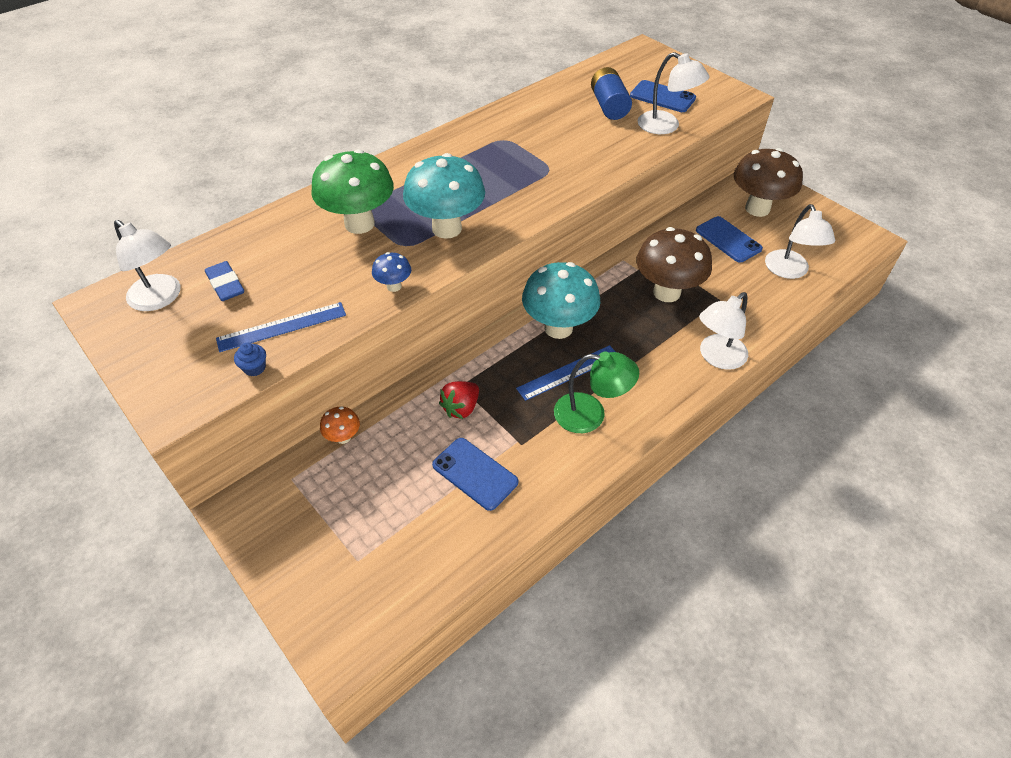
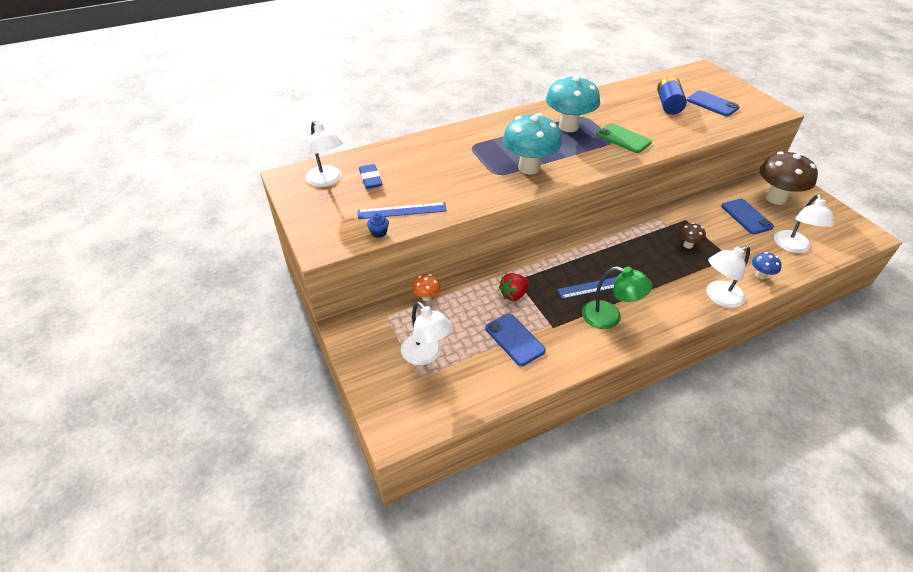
camera: 15 degrees right, 5 degrees down
green mushroom [311,149,394,234] -> none
blue mushroom [372,252,411,292] -> blue mushroom moved to [752,252,782,279]
turquoise mushroom [522,262,600,339] -> turquoise mushroom moved to [546,76,600,132]
brown mushroom [636,227,712,302] -> brown mushroom [679,223,706,249], size x0.46
white lamp [638,52,709,134] -> white lamp moved to [401,302,453,365]
none -> green phone [597,123,652,153]

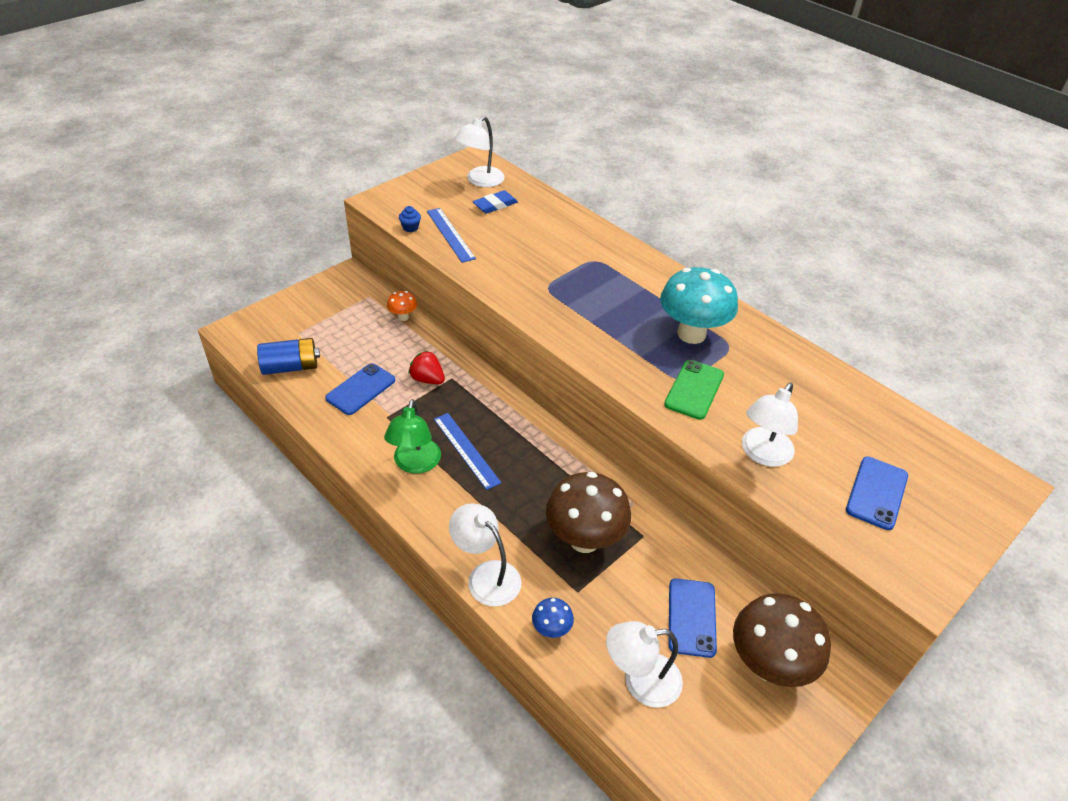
camera: 70 degrees right, 0 degrees up
white lamp [401,302,453,365] -> white lamp moved to [742,383,798,467]
turquoise mushroom [502,113,562,174] -> none
blue battery [657,76,687,115] -> blue battery moved to [257,338,320,375]
brown mushroom [679,223,706,249] -> brown mushroom [546,472,631,553], size x2.19
blue phone [721,199,774,234] -> blue phone turned 45 degrees counterclockwise [669,578,717,658]

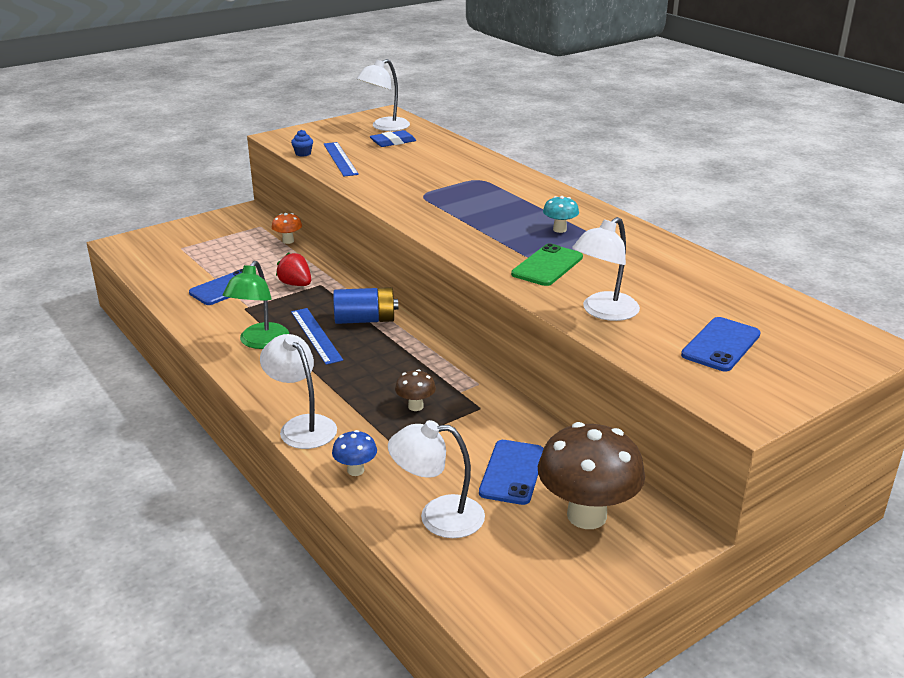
camera: 10 degrees right, 15 degrees down
blue battery [257,338,320,375] -> blue battery moved to [333,287,398,324]
brown mushroom [546,472,631,553] -> brown mushroom [395,369,436,411], size x0.46
turquoise mushroom [660,267,738,344] -> turquoise mushroom [543,196,579,233], size x0.46

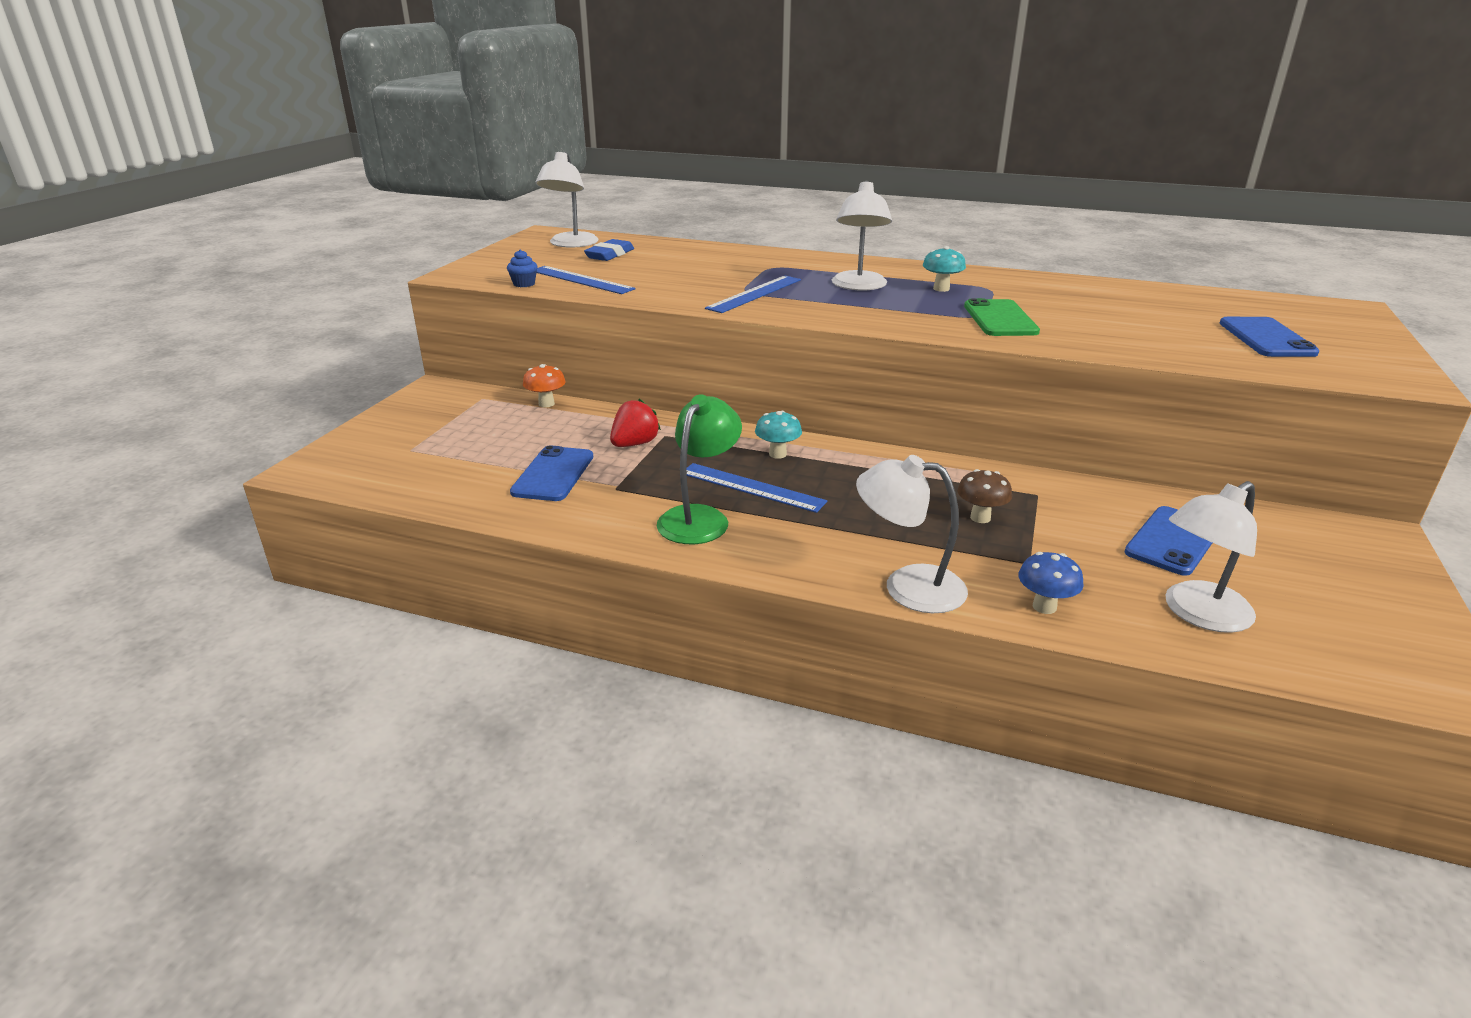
camera: 35 degrees left, 0 degrees up
green lamp [223,261,289,349] -> green lamp turned 135 degrees counterclockwise [657,394,742,544]
red strawberry [276,252,311,286] -> red strawberry turned 120 degrees clockwise [610,399,661,447]
blue battery [333,287,398,324] -> turquoise mushroom [755,411,802,459]
blue phone [479,440,544,505] -> blue phone turned 60 degrees clockwise [1124,506,1212,576]
brown mushroom [538,422,645,529] -> none
white lamp [572,217,640,321] -> white lamp moved to [832,181,892,290]
none -> blue ruler [705,276,801,313]

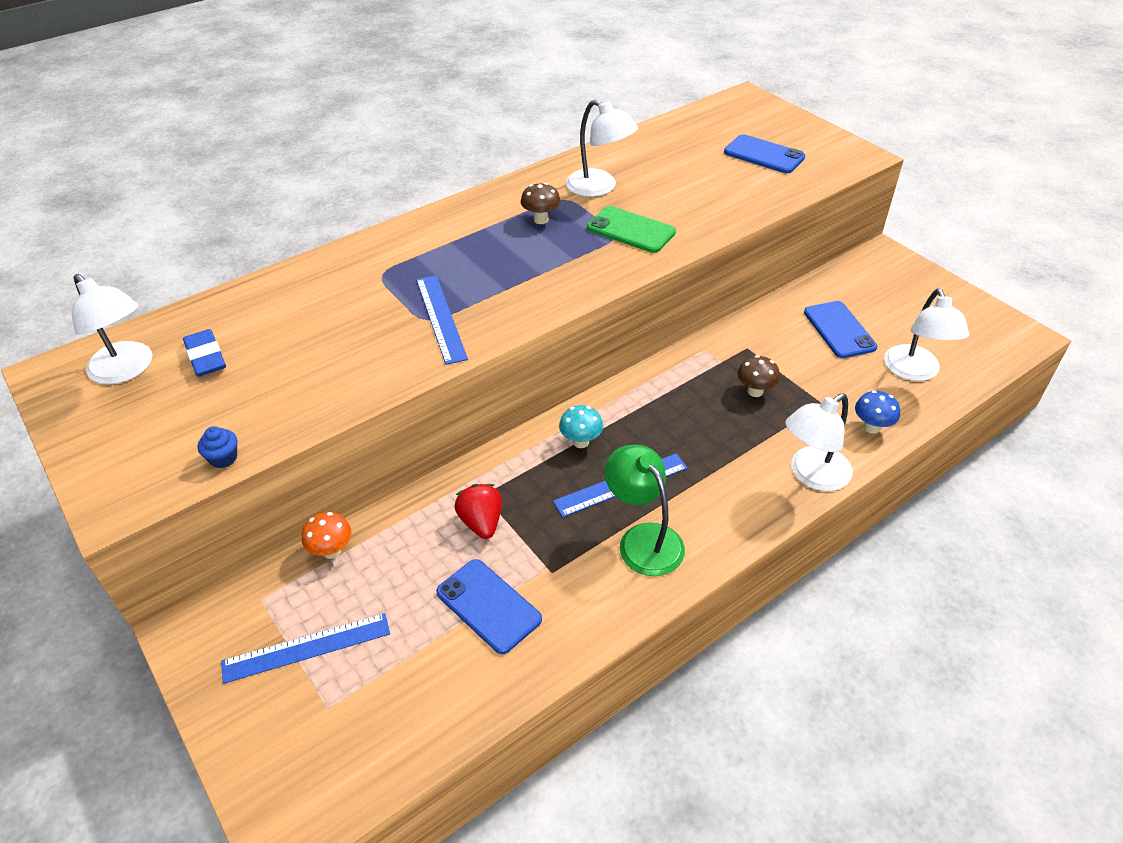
camera: 55 degrees left, 15 degrees up
blue ruler [537,266,635,294] -> blue ruler moved to [221,613,390,684]
white lamp [832,181,892,290] -> white lamp moved to [566,100,638,197]
turquoise mushroom [923,246,966,292] -> brown mushroom [521,183,561,224]

